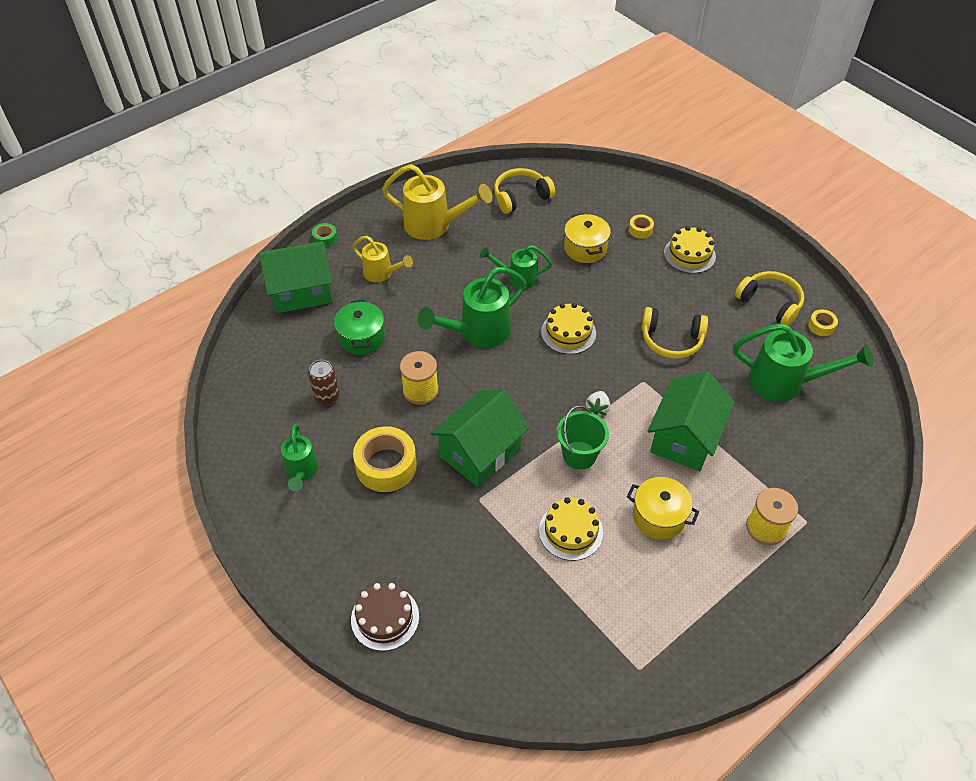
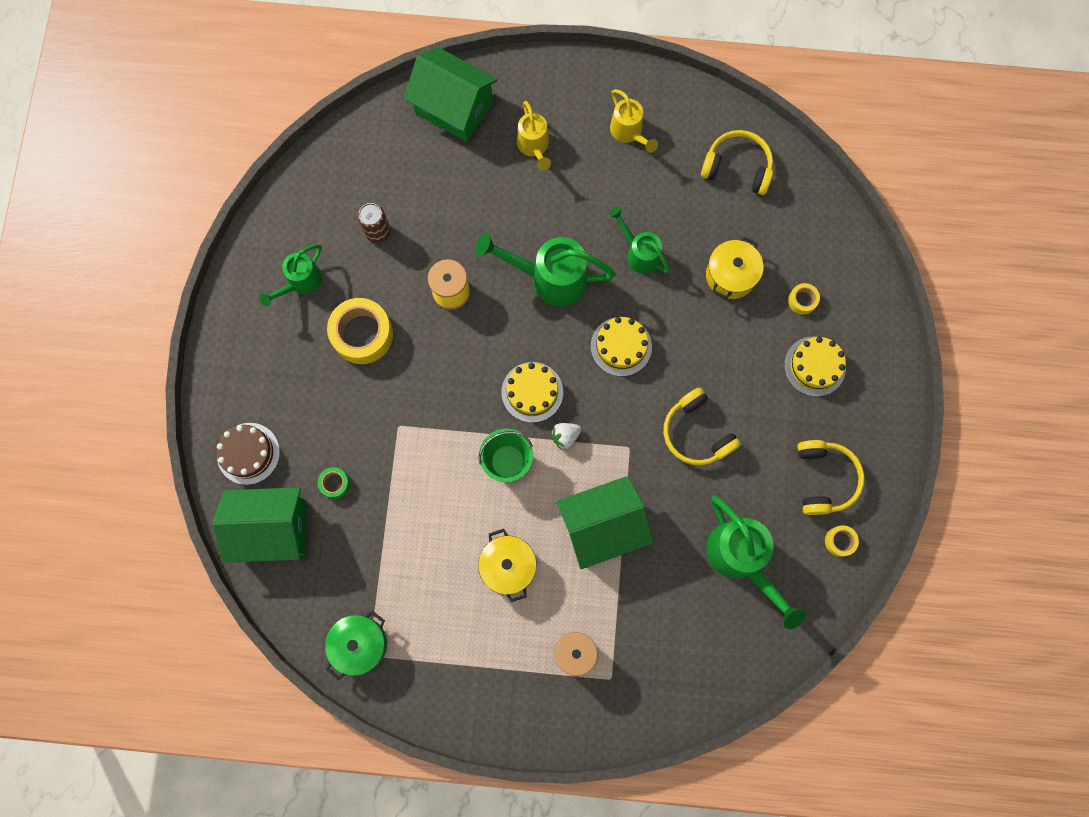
camera: 45 degrees right, 25 degrees up
green tape [312,223,337,247] -> green tape moved to [317,467,350,499]
green pot [334,300,385,355] -> green pot moved to [325,610,387,680]
yellow watering can [382,164,492,240] -> yellow watering can [610,89,658,153], size x0.60
green house [431,389,530,487] -> green house moved to [212,487,306,563]
yellow cake [539,497,603,561] -> yellow cake moved to [501,362,563,423]

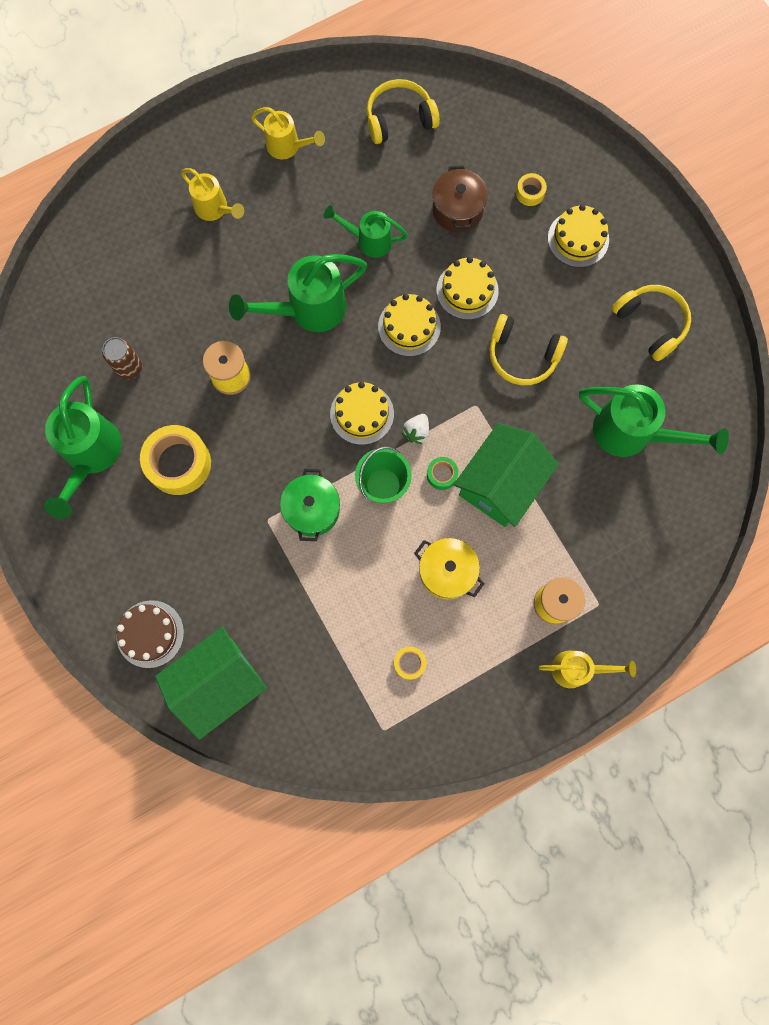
camera: 35 degrees left, 0 degrees up
green watering can [259,244,322,307] -> green watering can [44,376,122,519], size x1.65
green tape [317,467,350,499] -> green tape moved to [427,457,458,490]
green pot [325,610,387,680] -> green pot moved to [280,469,340,541]
green house [404,47,498,142] -> none
yellow pot [706,236,763,299] -> brown pot [432,165,488,232]
yellow tape [825,525,859,557] -> yellow tape moved to [394,647,426,680]
none -> yellow cake [437,257,499,320]
none -> yellow watering can [539,651,636,688]

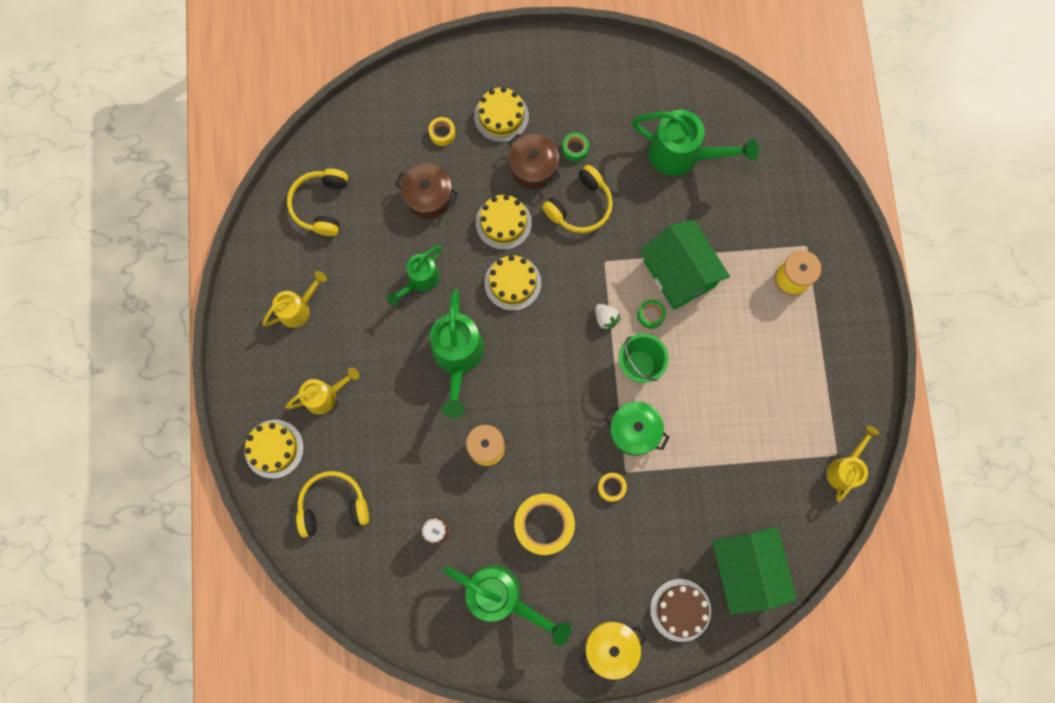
camera: 65 degrees left, 0 degrees up
yellow cake [330,382,394,445] -> yellow cake moved to [244,420,304,479]
yellow tape [394,647,426,680] -> yellow tape moved to [598,473,627,502]
yellow pot [414,538,484,600] -> yellow pot moved to [579,622,646,680]
yellow watering can [539,651,636,688] -> yellow watering can moved to [827,426,879,502]
green watering can [579,384,729,457] -> green watering can turned 60 degrees clockwise [632,110,759,176]
yellow headphones [612,285,691,361] -> yellow headphones moved to [296,471,369,538]
none -> brown pot [508,134,560,189]
none -> green tape [562,133,589,162]

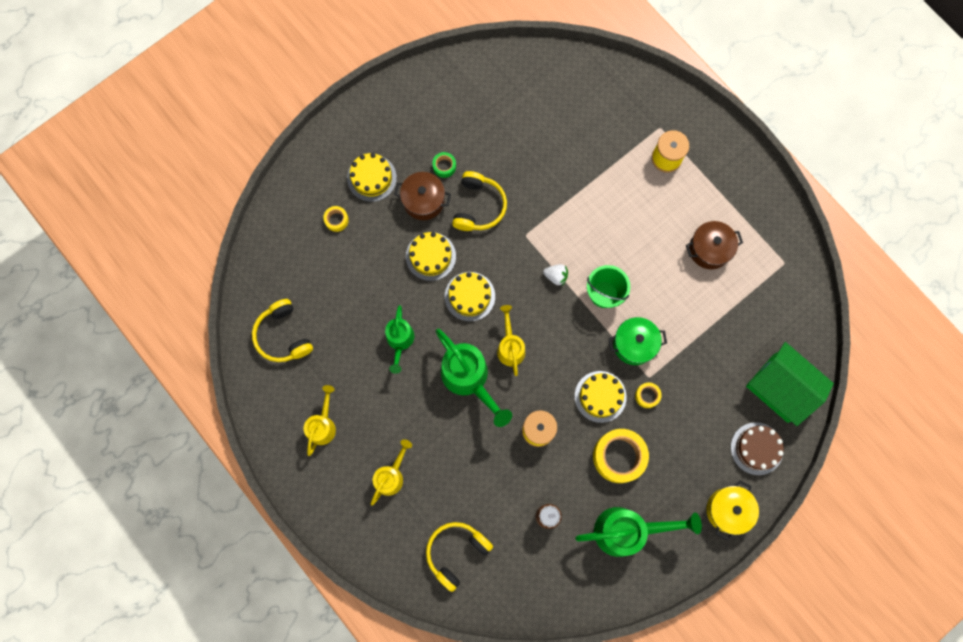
camera: 35 degrees left, 0 degrees up
yellow cake [244,420,304,479] -> yellow cake moved to [575,371,627,423]
brown pot [395,164,458,219] -> brown pot moved to [686,221,743,269]
green watering can [632,110,759,176] -> none
green tape [637,300,666,329] -> none
green house [640,220,730,310] -> none
yellow watering can [827,426,879,502] -> yellow watering can moved to [497,305,525,376]

